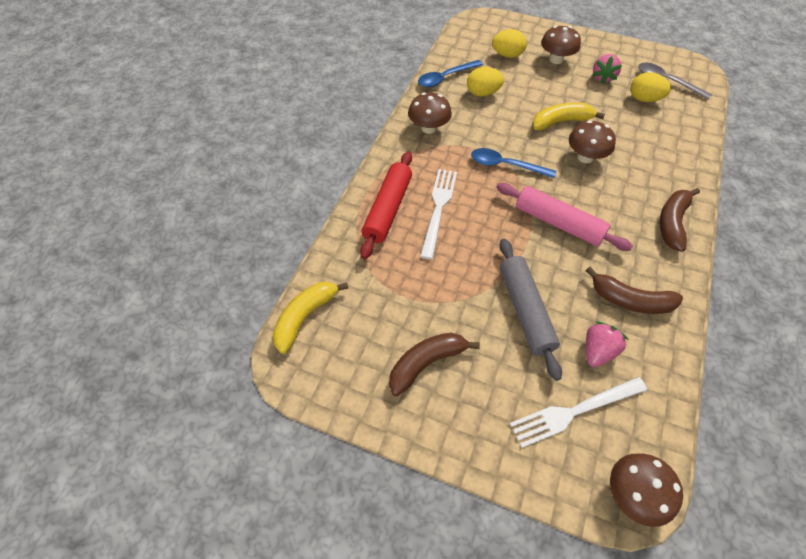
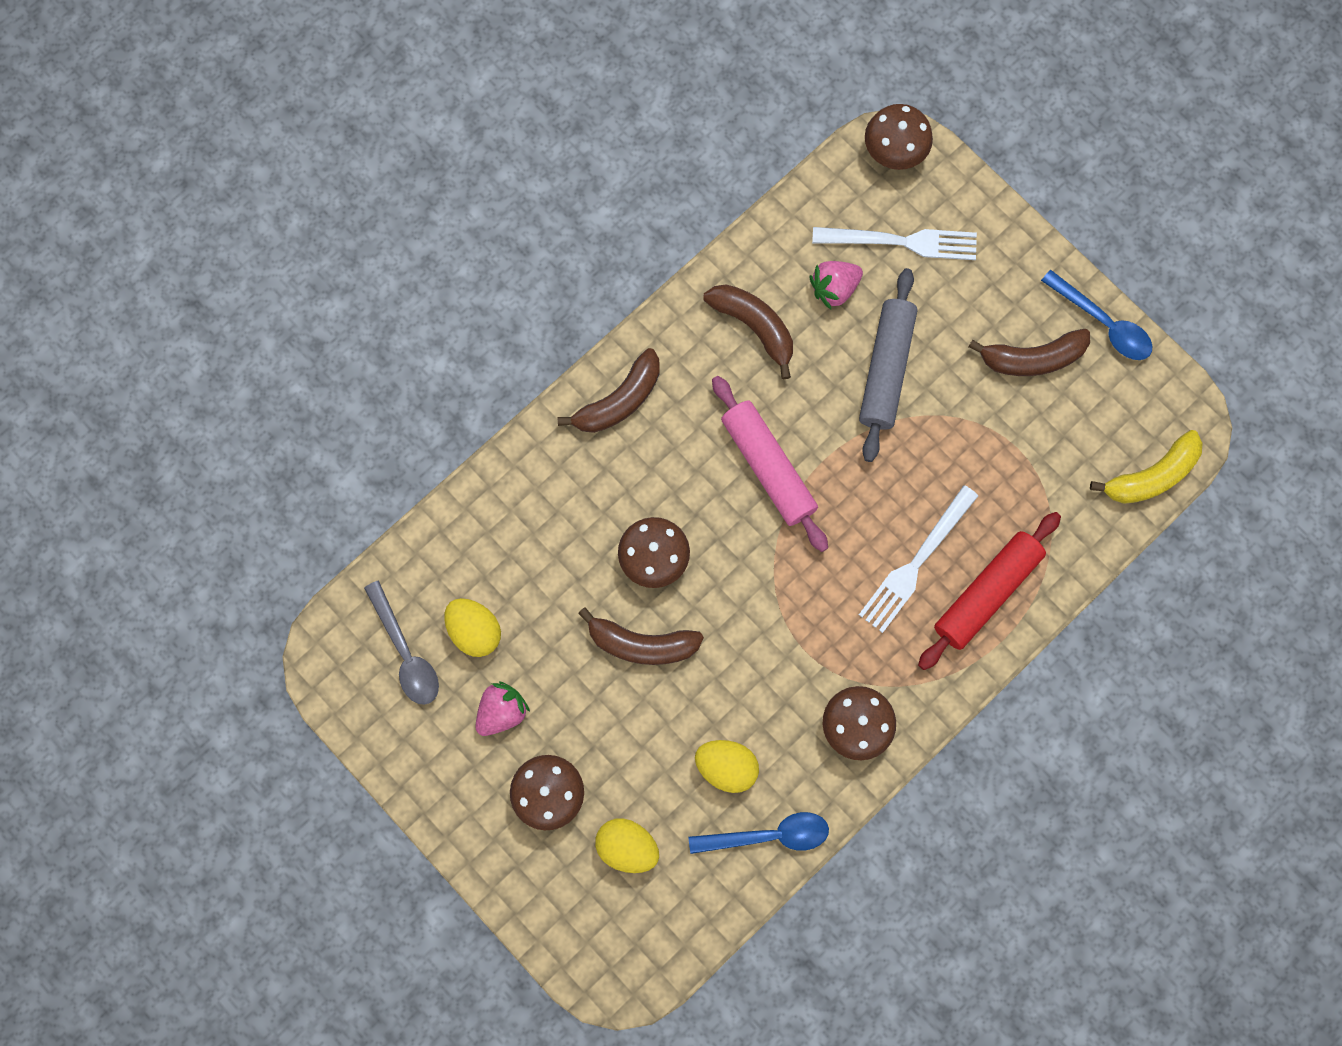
camera: 155 degrees left, 20 degrees up
blue spoon [471,148,556,178] -> blue spoon moved to [1041,270,1152,360]
yellow banana [532,103,605,131] -> brown banana [578,607,704,665]

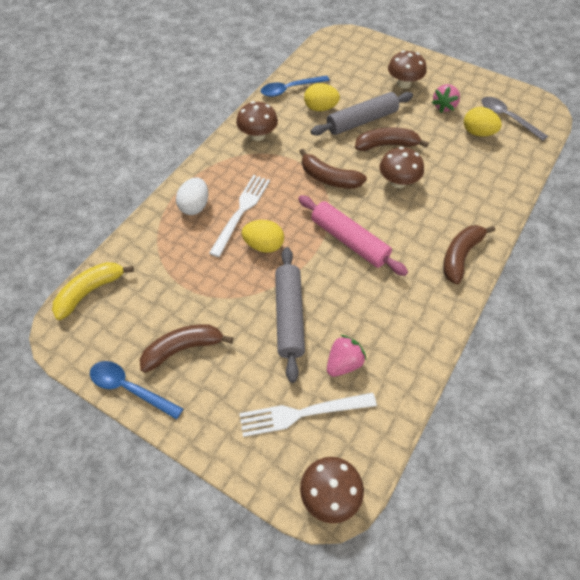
camera: 165 degrees right, 20 degrees down
yellow egg [595,818,659,873] -> yellow egg moved to [242,220,284,253]
brown banana [703,284,793,379] -> brown banana moved to [299,149,367,189]
red rolling pin [918,512,1061,670] -> white egg [176,177,208,215]
none -> grey rolling pin [311,92,413,135]

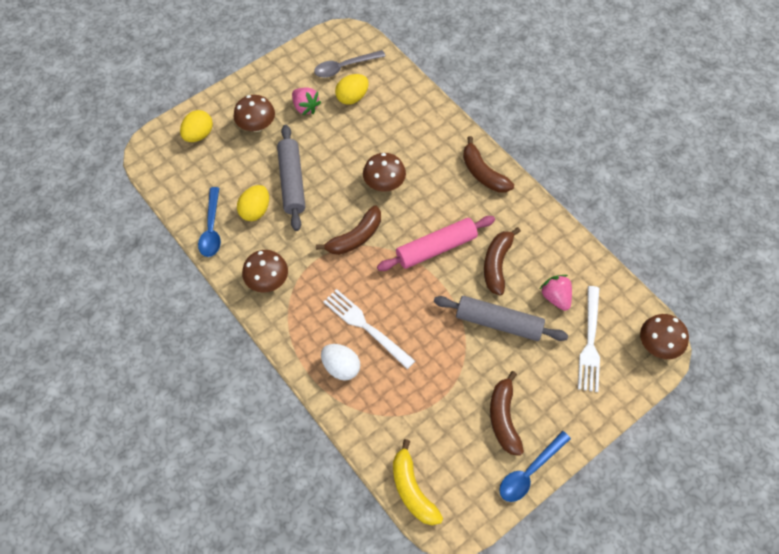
camera: 70 degrees left, 5 degrees up
yellow egg [242,220,284,253] -> yellow egg moved to [180,110,213,142]
brown banana [355,127,429,151] -> brown banana moved to [484,227,521,296]

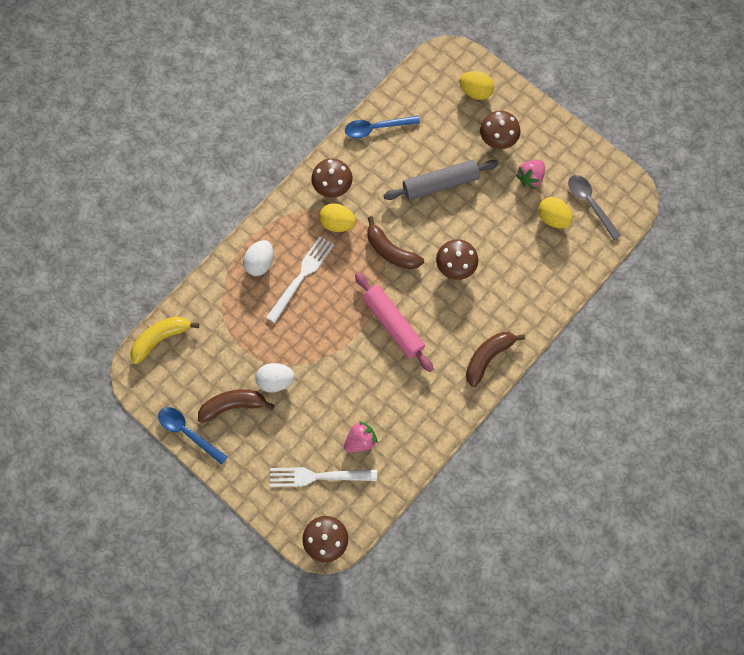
camera: 80 degrees right, 10 degrees up
yellow egg [237,185,269,221] -> yellow egg moved to [319,203,356,232]
grey rolling pin [434,296,568,341] -> none
brown banana [484,227,521,296] -> none
none -> white egg [255,363,295,393]

